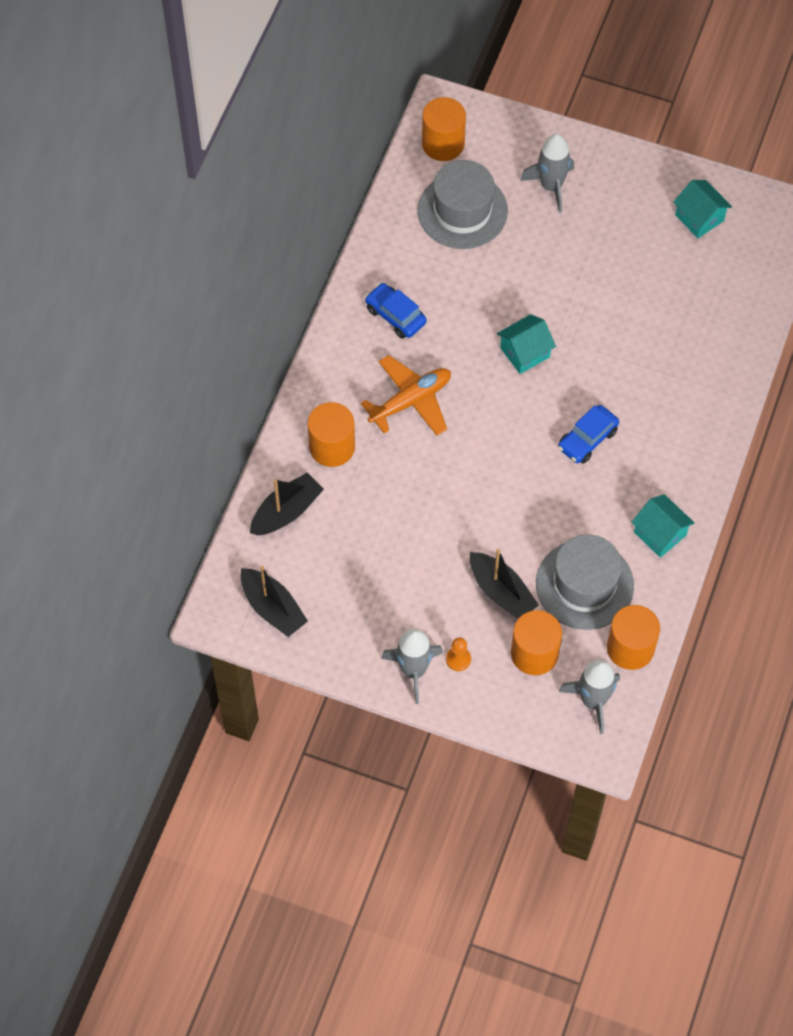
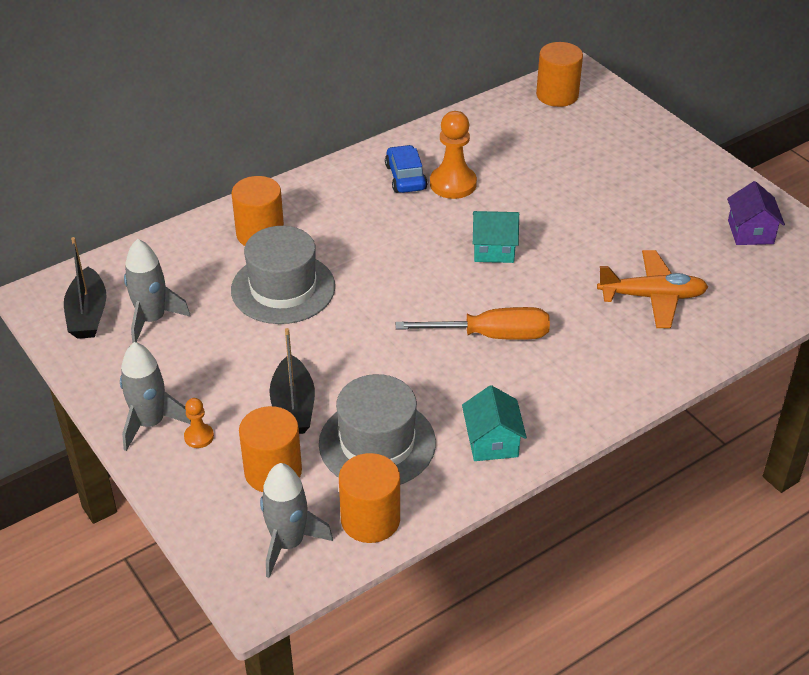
camera: 35 degrees right, 20 degrees down
black boat [250,472,324,535] -> none
orange plane [361,355,451,436] -> orange plane moved to [597,250,708,328]
grey hat [417,160,508,249] -> grey hat moved to [231,226,335,324]
grey rocket [520,134,574,213] -> grey rocket moved to [124,239,191,344]
blue car [558,405,619,464] -> orange screwdriver [396,307,550,340]
turquoise house [673,180,732,238] -> purple house [727,181,785,245]
none -> orange pawn [430,111,477,199]

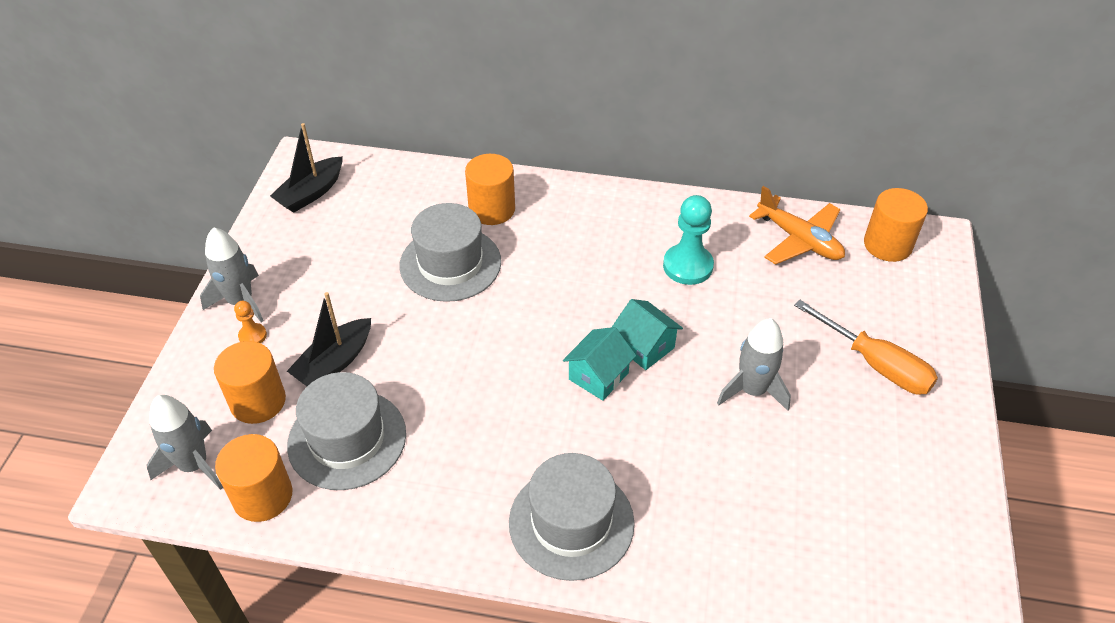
camera: 45 degrees right, 5 degrees up
grey rocket [124,239,191,344] -> grey rocket moved to [717,318,791,411]
blue car [385,145,428,193] -> none
orange screwdriver [396,307,550,340] -> orange screwdriver moved to [794,300,938,395]
orange pawn [430,111,477,199] -> turquoise pawn [663,195,714,285]
turquoise house [462,385,527,461] -> turquoise house moved to [563,327,636,401]
orange plane [597,250,708,328] -> orange plane moved to [749,186,845,265]
purple house [727,181,785,245] -> none
none -> grey hat [509,453,635,581]

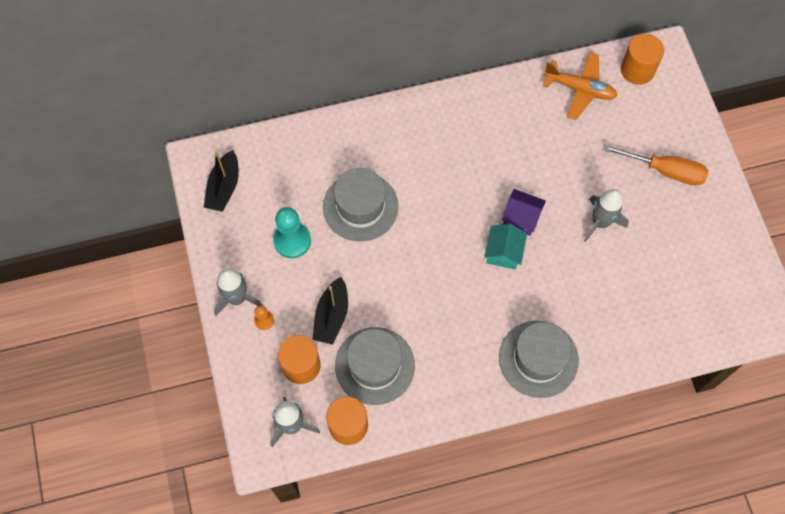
camera: 25 degrees left, 20 degrees up
orange cylinder [465,154,515,225] -> none
turquoise house [612,299,683,370] -> purple house [502,189,546,236]
turquoise pawn [663,195,714,285] -> turquoise pawn moved to [273,207,311,258]

